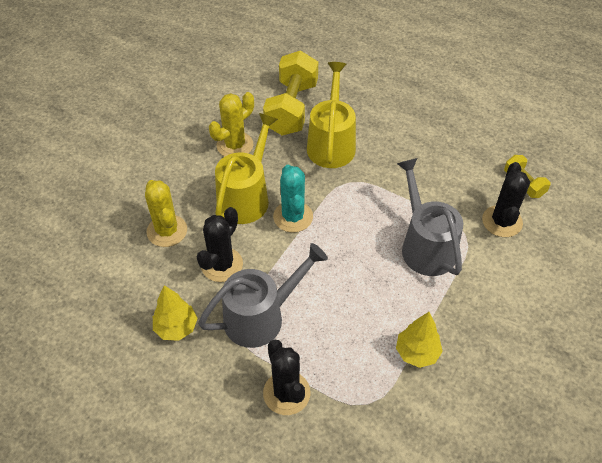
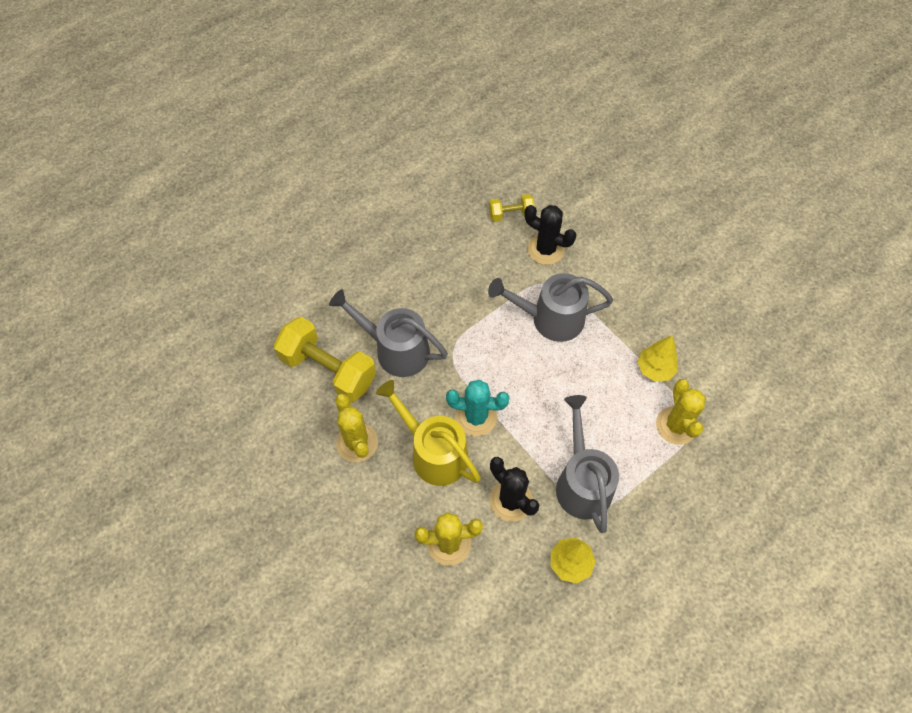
camera: 70 degrees left, 10 degrees up
black cactus [263,339,310,415] -> none
yellow watering can [307,62,356,168] -> grey watering can [329,289,448,377]
none -> yellow cactus [656,379,706,445]

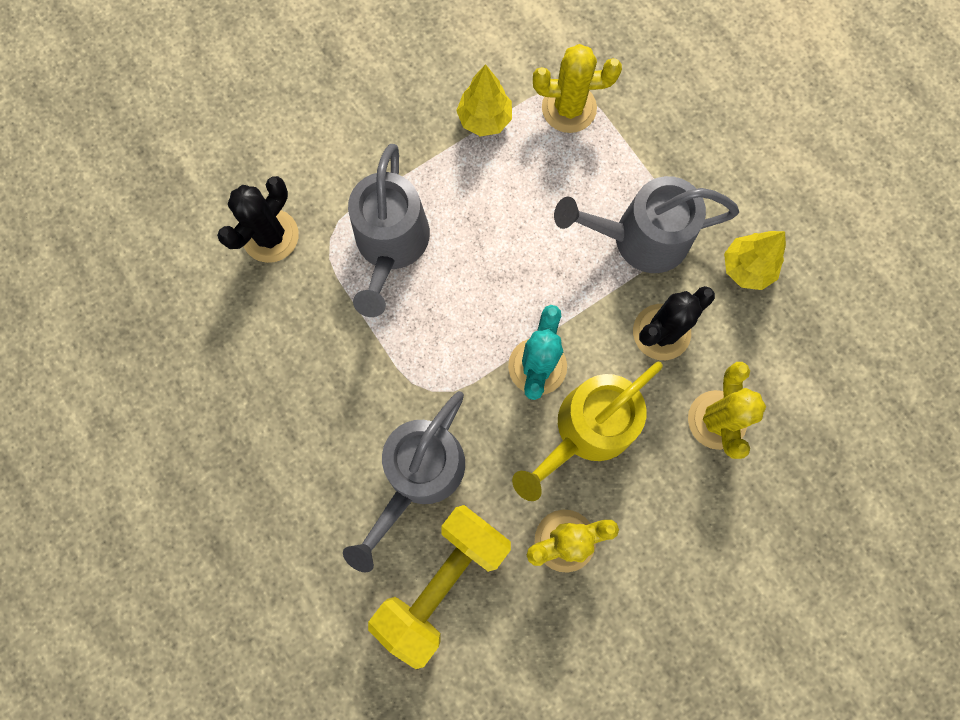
camera: 85 degrees left, 15 degrees up
yellow dumbbell [489,194,535,222] -> none

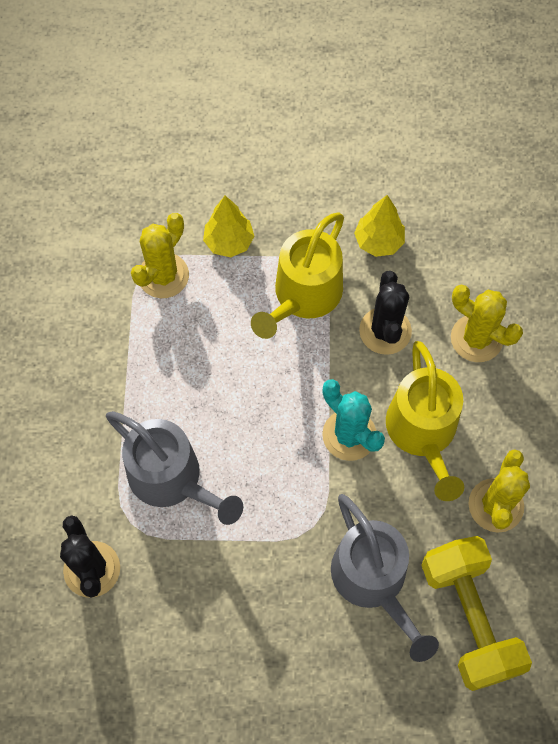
camera: 55 degrees left, 10 degrees down
yellow tree [456,64,512,137] -> yellow tree moved to [203,195,254,258]
grey watering can [554,176,739,273] -> yellow watering can [251,212,344,339]

